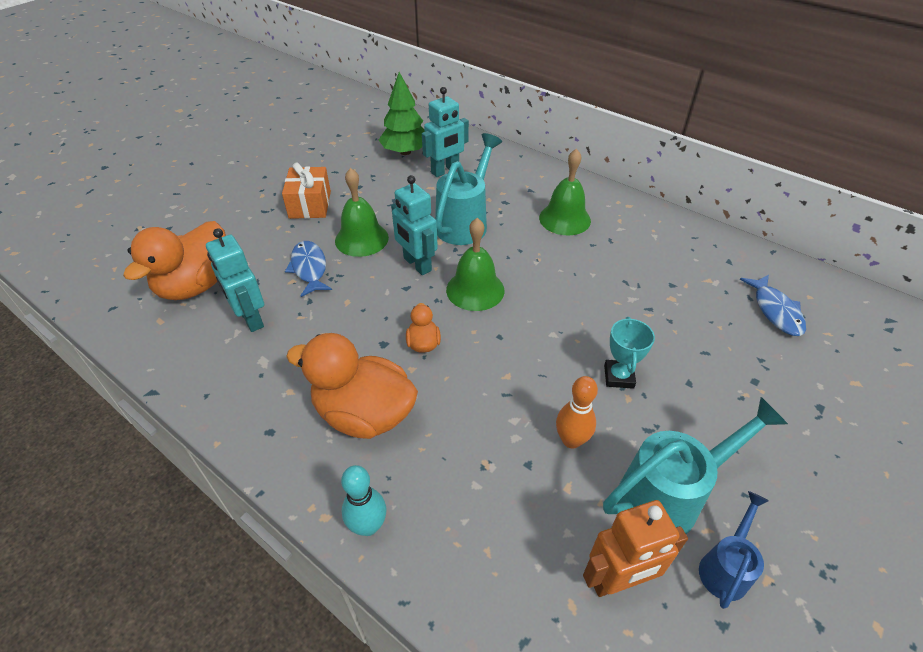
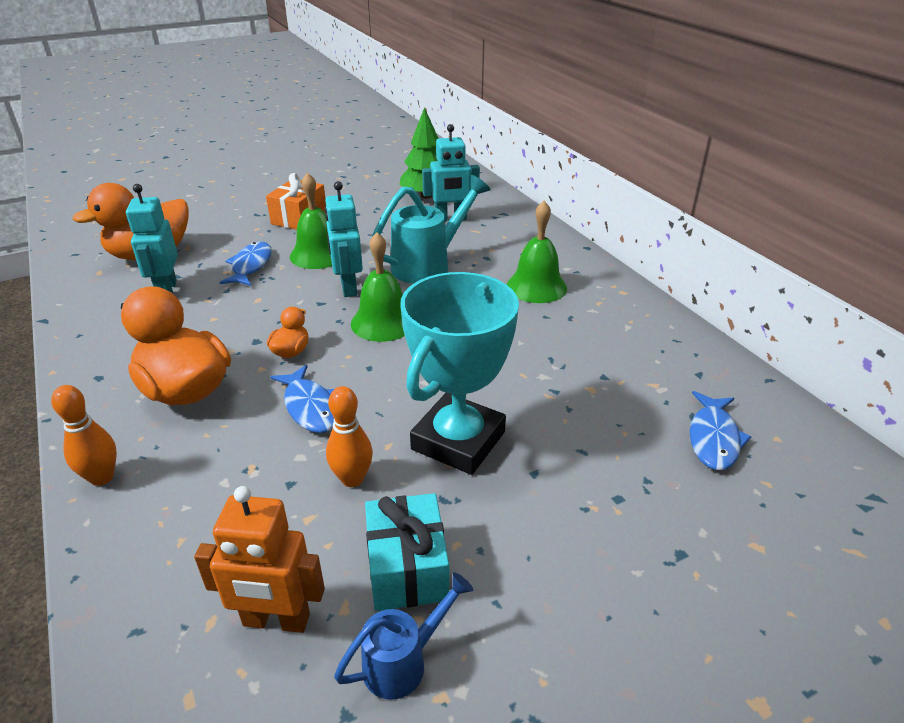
camera: 25 degrees right, 10 degrees down
turquoise bowling pin [341,465,386,536] -> orange bowling pin [51,385,117,486]
turquoise watering can [603,397,788,534] -> turquoise gift [365,493,449,611]
turquoise trophy [604,317,655,389] -> turquoise trophy [400,272,519,475], size x2.11
none -> blue fish [270,365,334,433]

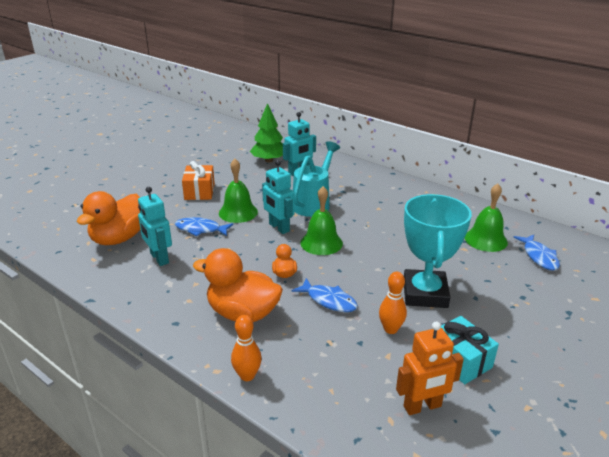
camera: 25 degrees left, 5 degrees down
blue fish [220,242,272,286] -> blue fish turned 60 degrees counterclockwise [175,217,234,236]
blue watering can [334,572,473,700] -> none
green bell [507,201,567,303] -> green bell moved to [465,183,508,252]

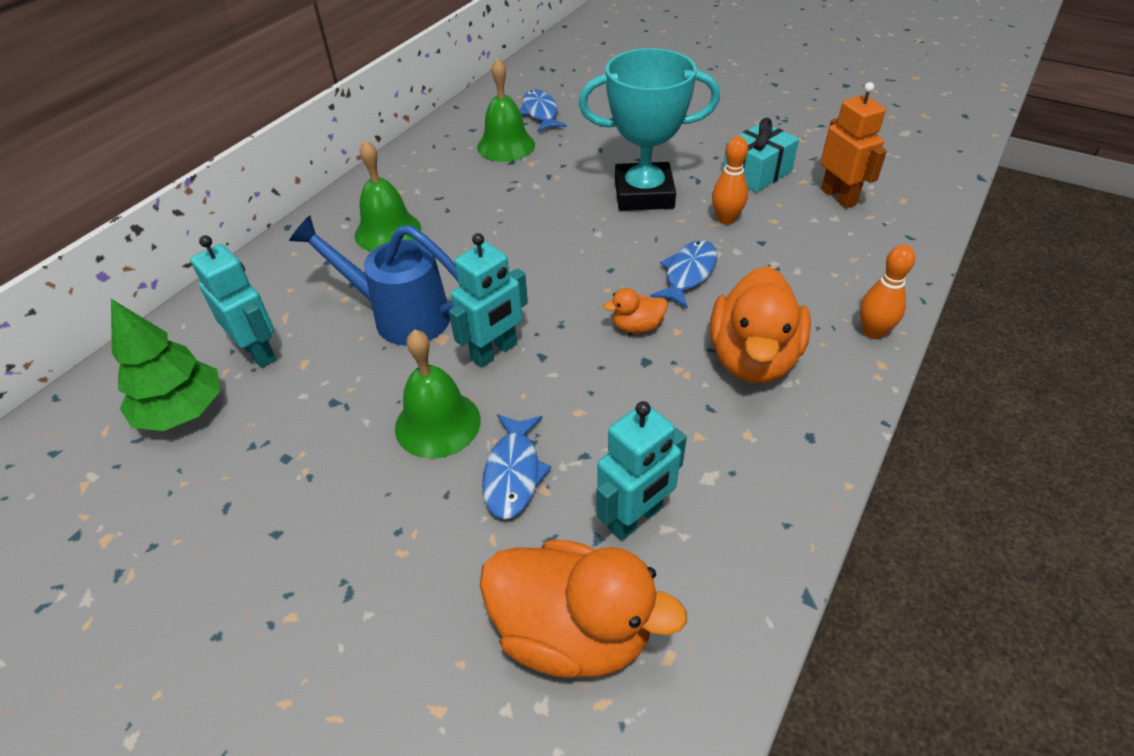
camera: 95 degrees left, 15 degrees up
orange gift [182,161,215,200] -> none
turquoise watering can [293,141,340,217] -> blue watering can [289,215,461,345]
green bell [300,186,343,255] -> green bell moved to [355,140,421,251]
blue fish [513,235,560,271] -> blue fish turned 90 degrees counterclockwise [520,90,567,132]

